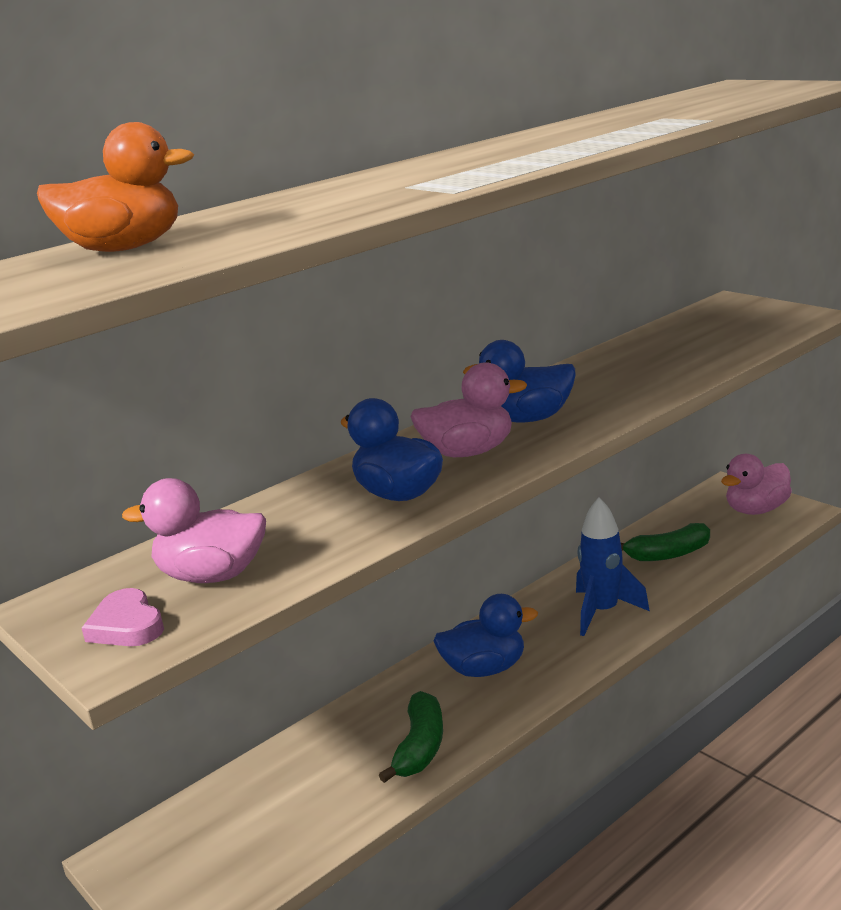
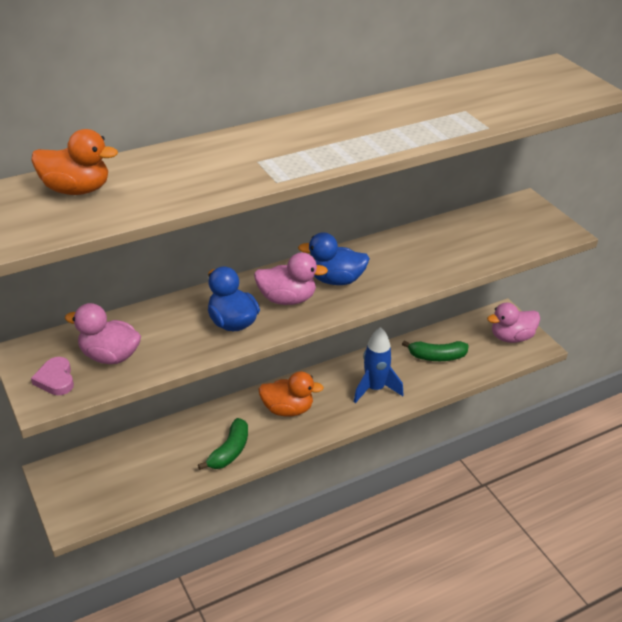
camera: 10 degrees right, 15 degrees up
blue duck [434,594,538,677] -> orange duck [259,372,324,417]

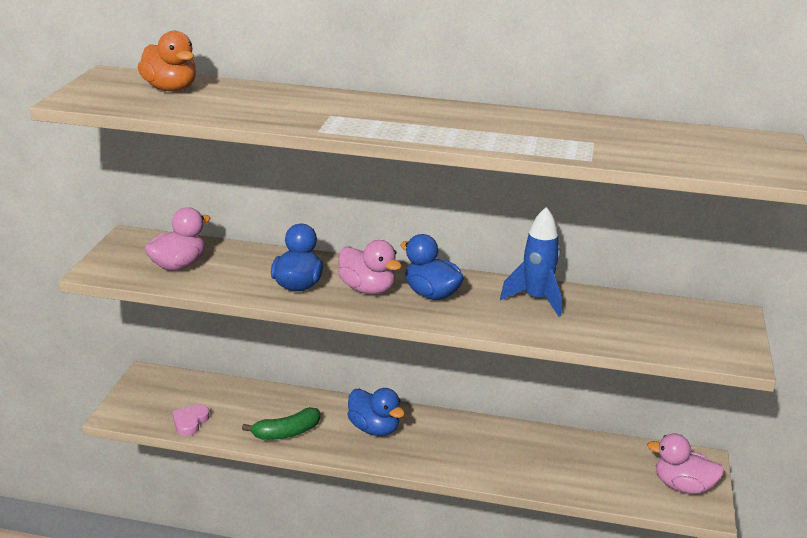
camera: 40 degrees right, 10 degrees down
pink heart [31,357,74,395] -> pink heart moved to [172,404,210,436]
pink duck [65,303,141,364] -> pink duck turned 75 degrees clockwise [145,207,211,271]
orange duck [259,372,324,417] -> blue duck [348,388,405,436]
blue rocket [354,327,403,403] -> blue rocket moved to [500,207,562,317]
green banana [402,340,469,361] -> none

